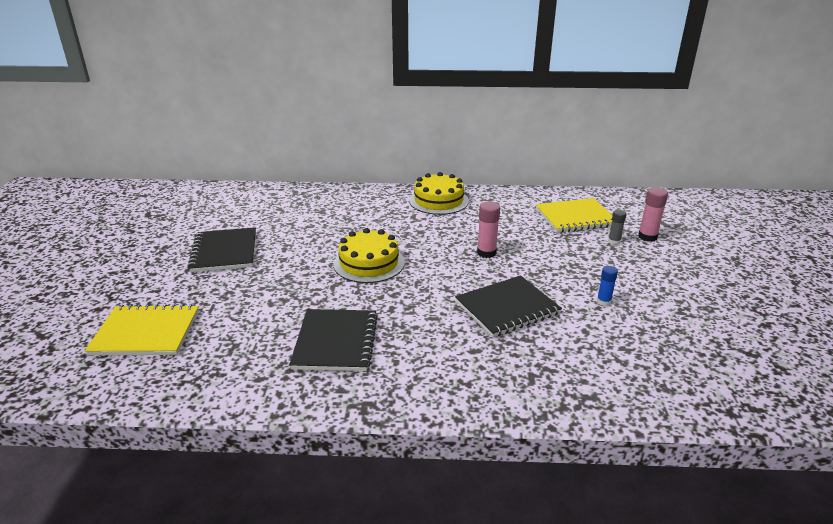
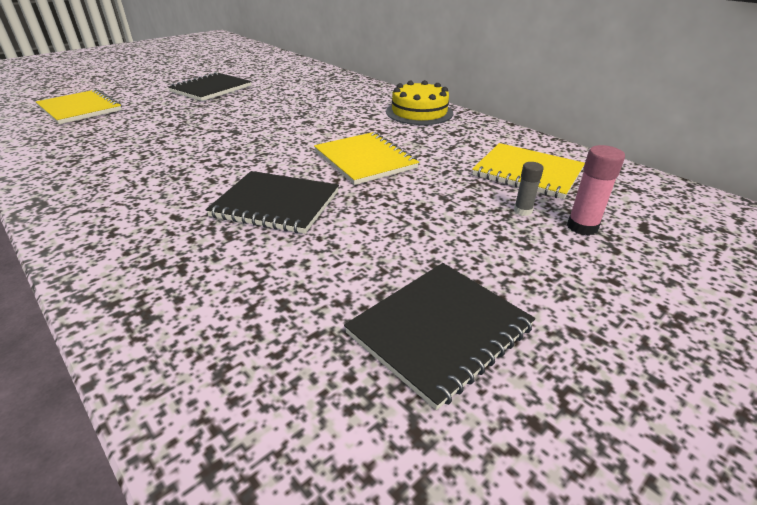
camera: 45 degrees right, 5 degrees up
black notebook [289,309,378,371] -> black notebook moved to [344,263,535,410]
yellow cake [333,228,405,283] -> none
pink glue stick [477,202,500,258] -> yellow notebook [314,132,419,185]
blue glue stick [597,266,618,306] -> none

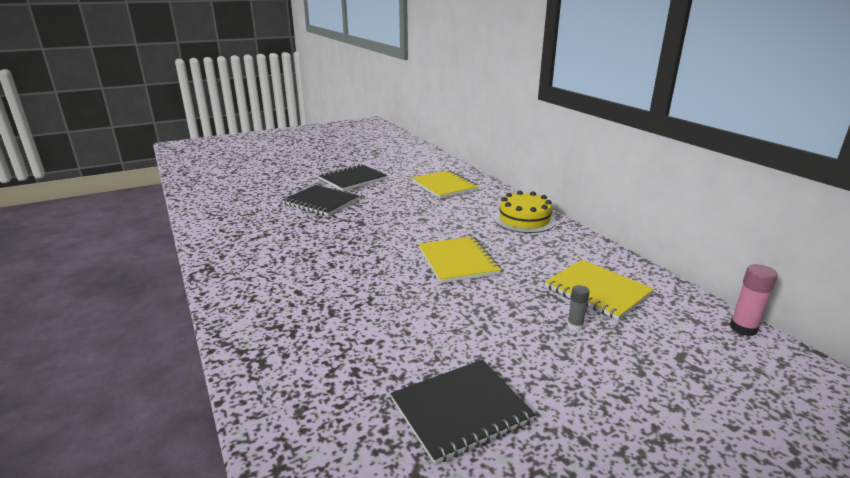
camera: 15 degrees right, 10 degrees down
yellow notebook [36,89,122,124] -> yellow notebook moved to [412,170,479,198]
black notebook [206,171,339,234] -> black notebook moved to [282,185,359,216]
pink glue stick [567,145,625,236] -> pink glue stick moved to [730,264,778,336]

